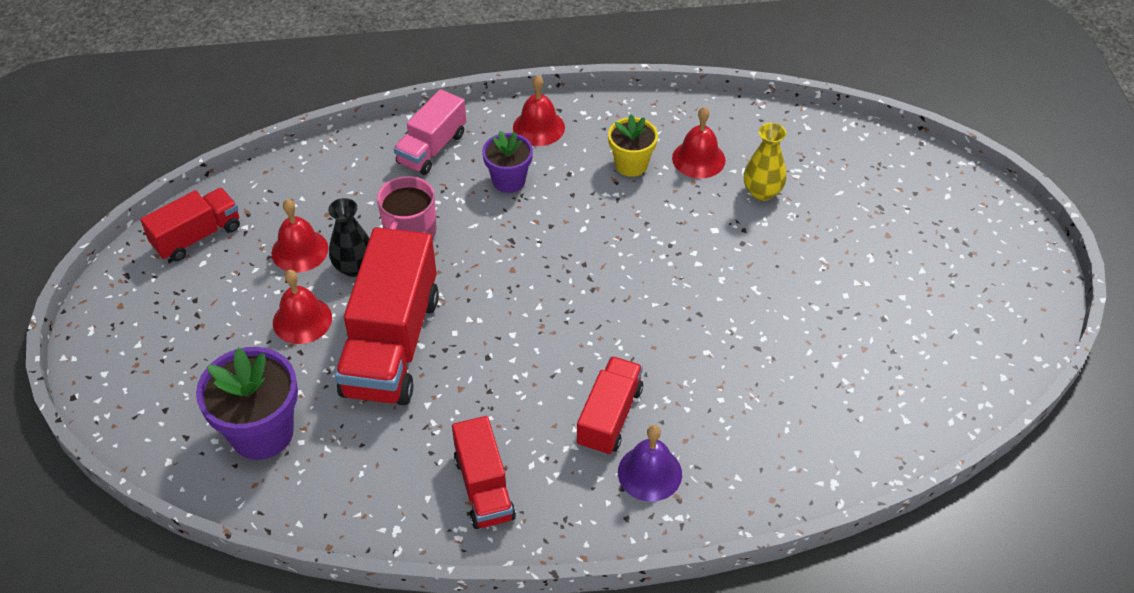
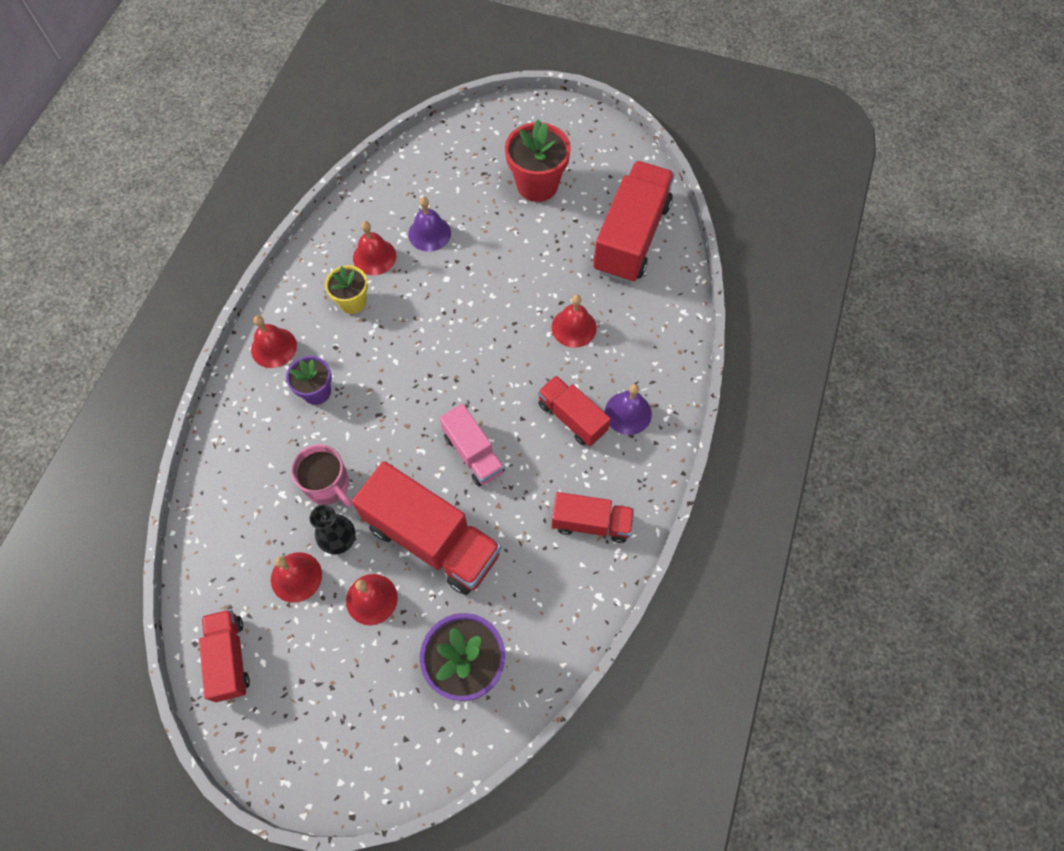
camera: 65 degrees left, 15 degrees up
pink truck [394,89,466,175] -> pink truck moved to [440,404,505,487]
yellow vase [744,123,786,201] -> purple bell [408,197,451,252]
none -> red flower pot [505,120,571,202]
none -> red bell [552,295,597,348]
none -> red truck [593,161,675,283]

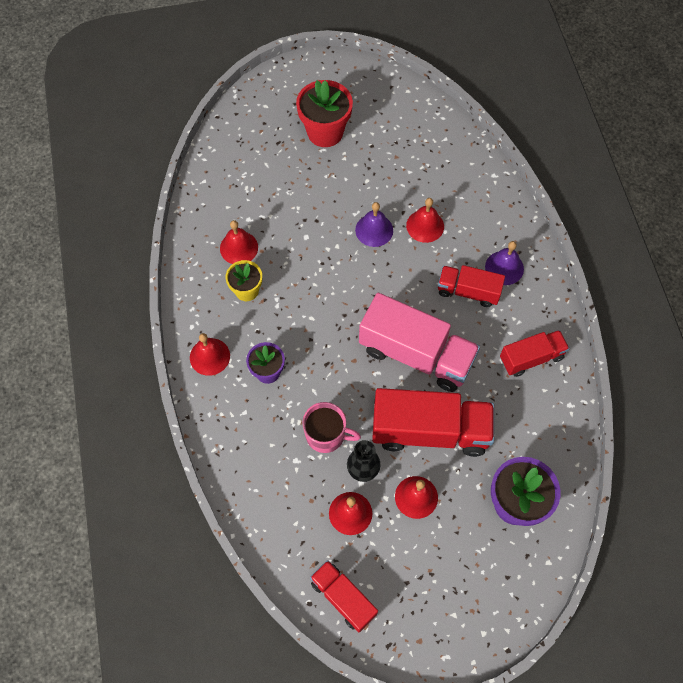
camera: 30 degrees left, 0 degrees up
purple bell [408,197,451,252] -> purple bell moved to [355,202,393,247]
pink truck [440,404,505,487] -> pink truck [359,293,480,392], size x1.76
red truck [593,161,675,283] -> none

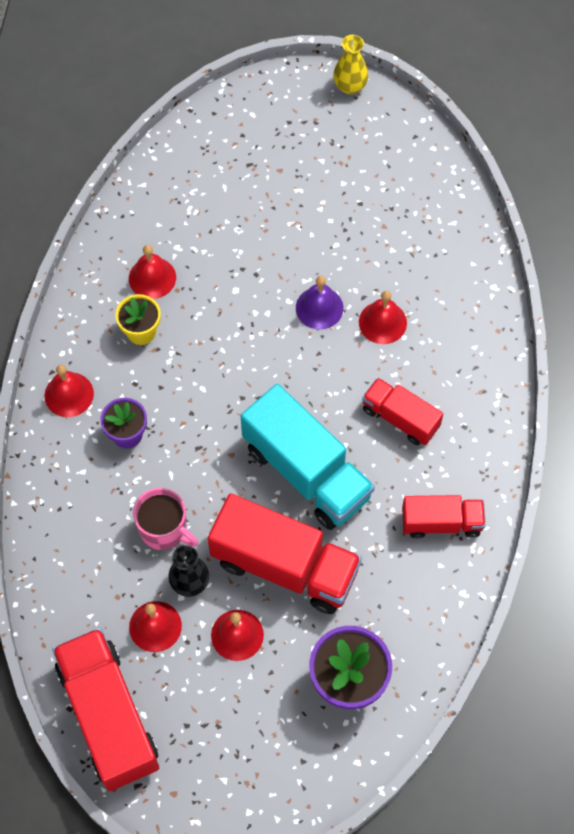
camera: 20 degrees right, 0 degrees up
red flower pot [296,80,353,147] -> none
red truck [310,560,378,633] -> red truck [52,628,159,791], size x1.76
pink truck [359,293,480,392] -> turquoise truck [241,384,375,530]
purple bell [485,241,524,285] -> none
none -> yellow vase [333,35,368,94]

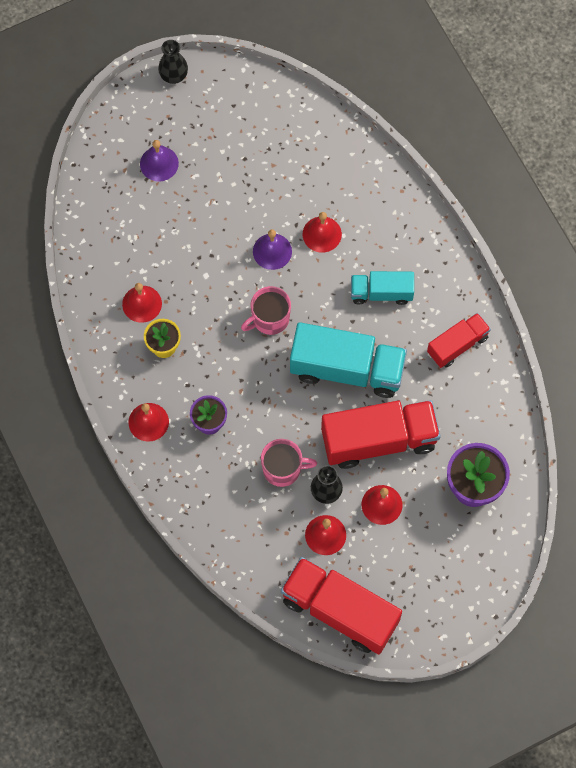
camera: 35 degrees left, 5 degrees up
yellow vase [333,35,368,94] -> black vase [158,40,188,84]
red truck [362,378,443,445] -> turquoise truck [351,271,414,305]
none -> purple bell [140,140,179,181]
none -> pink mug [241,286,291,335]

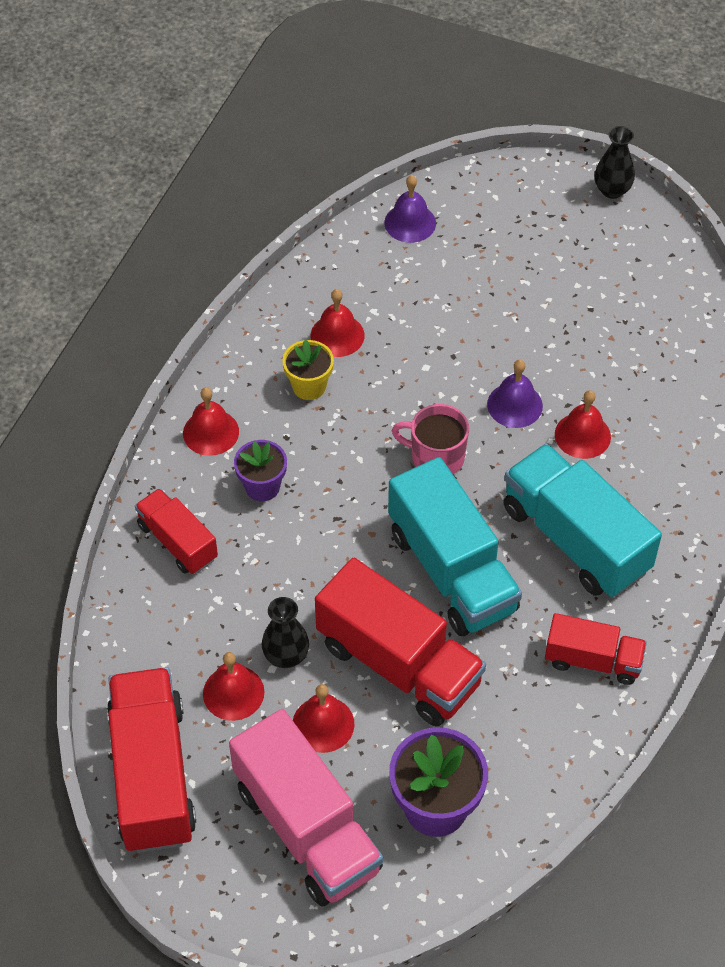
camera: 50 degrees right, 15 degrees down
purple bell [140,140,179,181] -> purple bell moved to [384,175,436,243]
pink mug [261,439,317,487] -> none
turquoise truck [351,271,414,305] -> turquoise truck [503,444,662,597], size x1.76
none -> red truck [135,488,218,574]
none -> pink truck [229,709,383,907]

